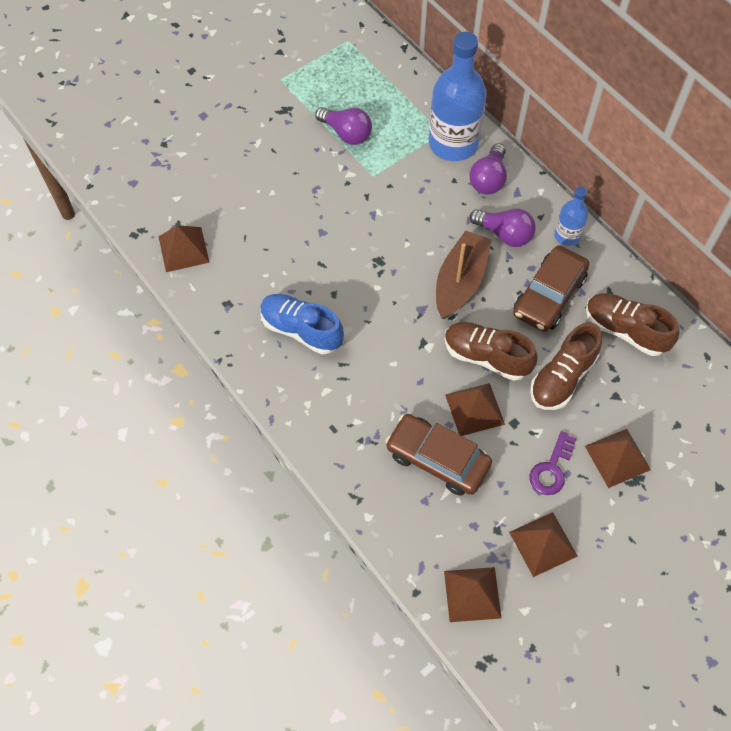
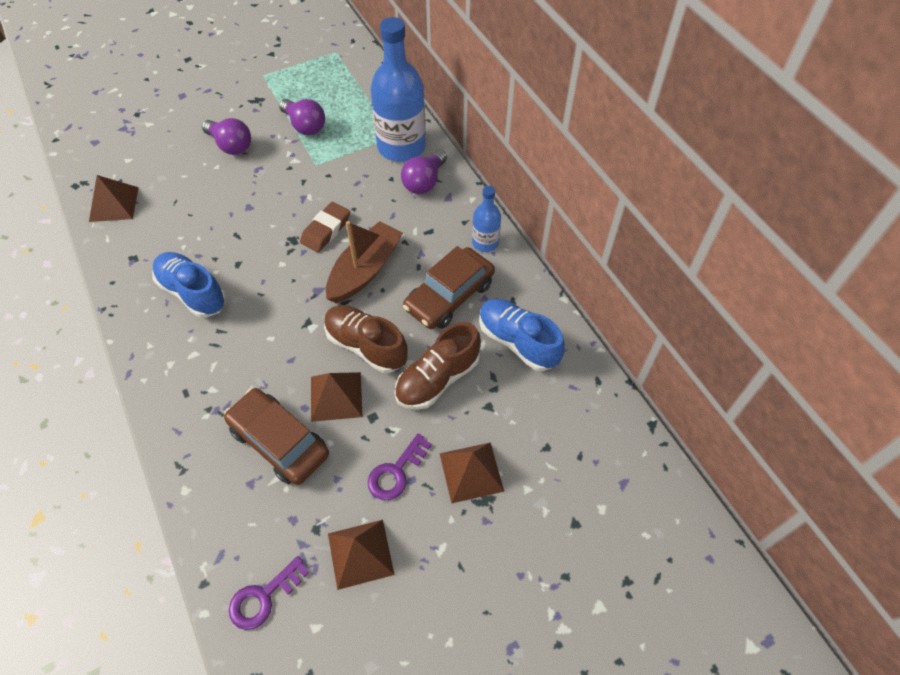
camera: 10 degrees right, 5 degrees down
brown pyramid [444,567,502,622] -> purple key [229,556,310,630]
purple light bulb [469,209,536,247] -> purple light bulb moved to [202,118,251,155]
brown shoe [586,293,679,356] -> blue shoe [479,299,565,371]
none -> brown eraser [300,202,350,252]

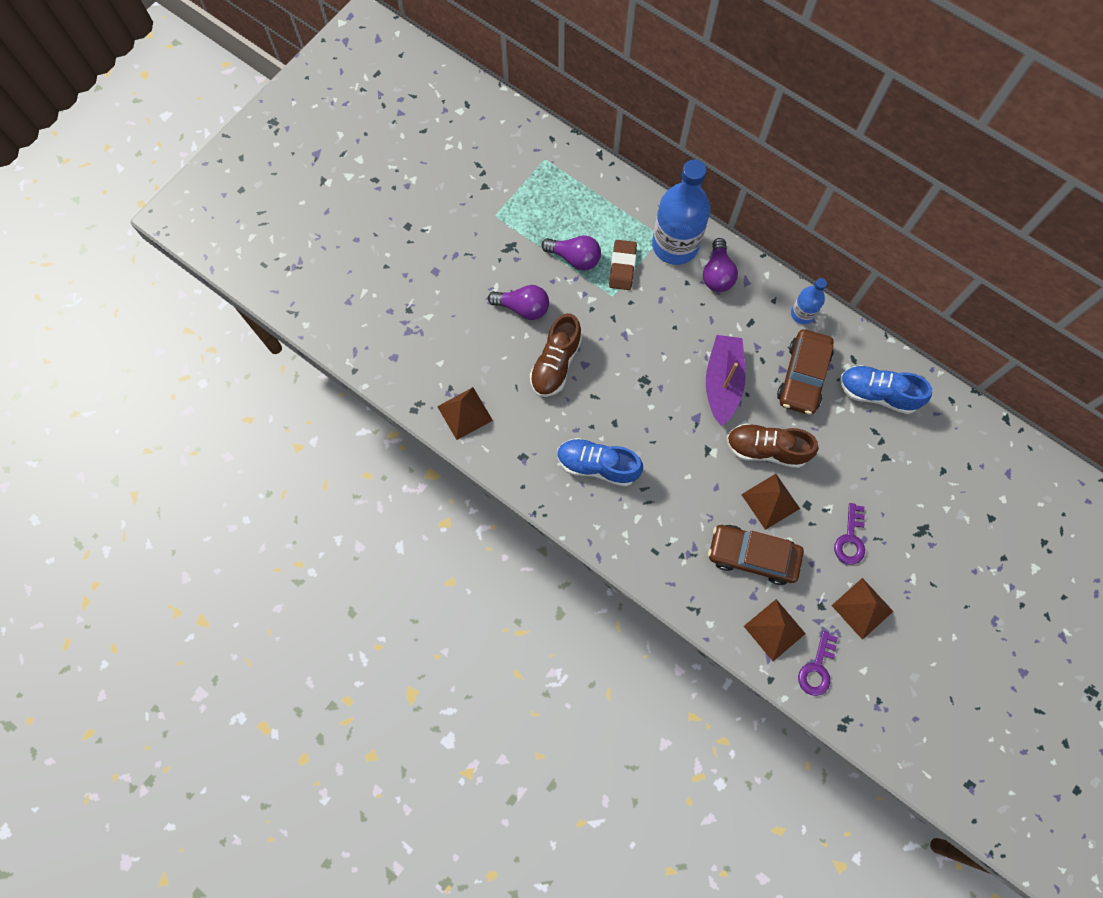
camera: 25 degrees left, 15 degrees up
brown eraser [300,202,350,252] -> brown eraser moved to [609,240,637,290]
brown boat [326,221,403,303] -> purple boat [706,335,746,426]
brown shoe [395,322,481,410] -> brown shoe moved to [530,313,582,397]
brown pyramid [439,442,504,504] -> brown pyramid moved to [744,599,806,661]

